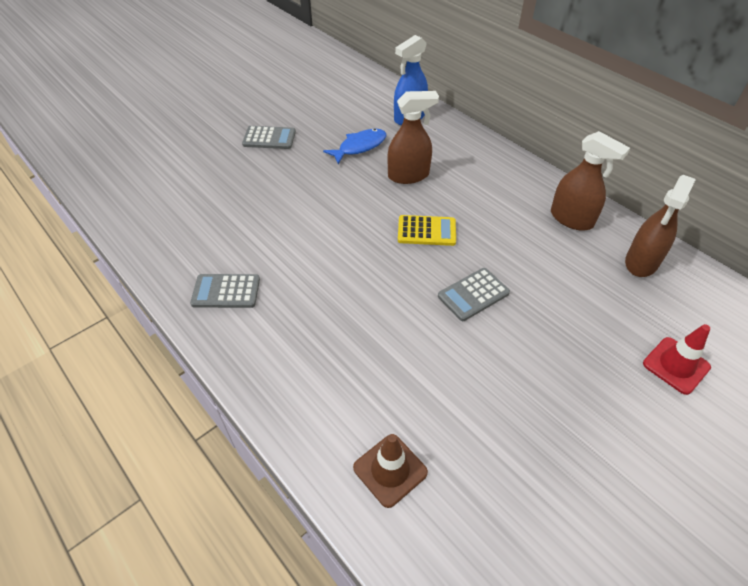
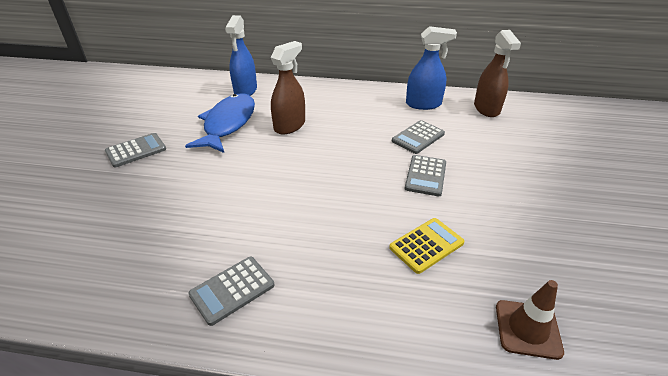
camera: 40 degrees left, 10 degrees down
blue fish [323,129,386,164] -> blue fish [185,93,255,153], size x1.56
yellow calculator [398,215,456,246] -> yellow calculator moved to [389,218,464,274]
brown spray bottle [551,131,630,231] -> blue spray bottle [406,26,457,110]
red traffic cone [643,324,711,395] -> none
none -> grey calculator [392,120,445,154]

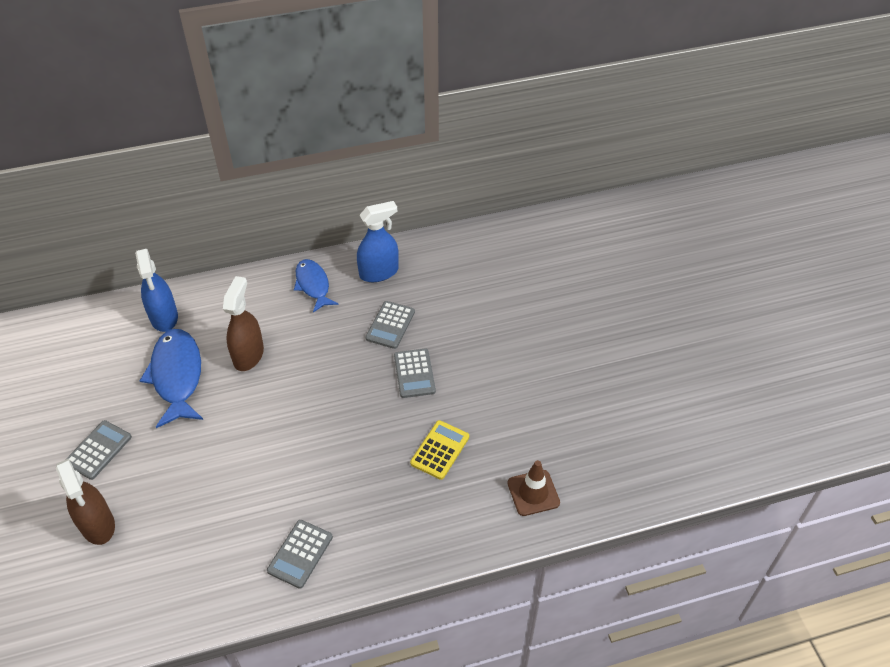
camera: 25 degrees left, 10 degrees up
brown spray bottle [474,30,521,117] -> brown spray bottle moved to [56,458,115,545]
none -> blue fish [294,259,339,313]

